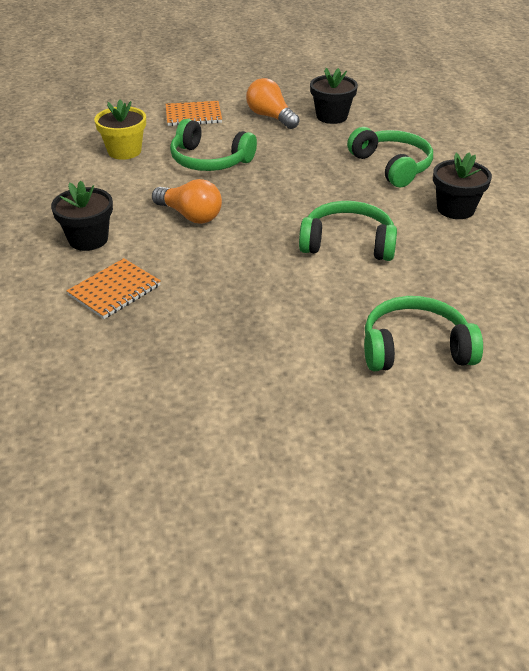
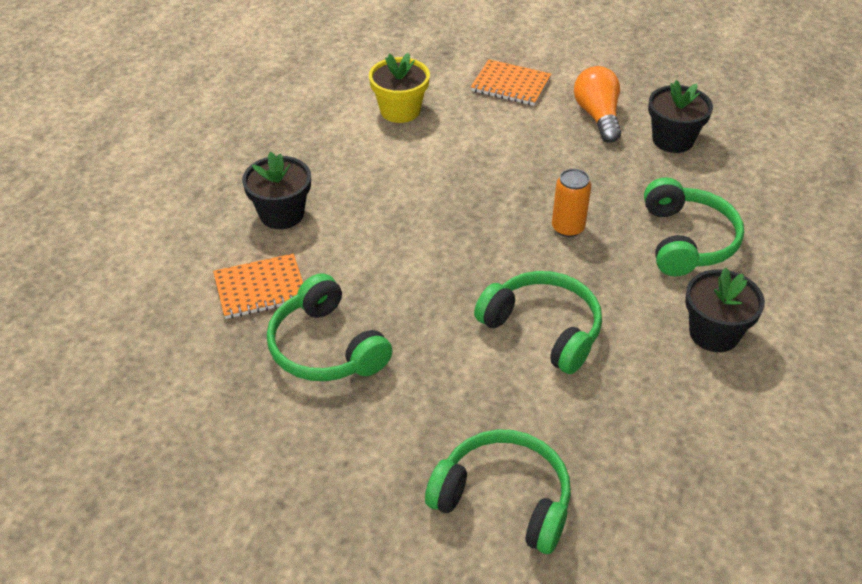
camera: 30 degrees right, 5 degrees up
orange light bulb [152,179,222,224] -> none
green headphones [170,119,257,171] -> green headphones moved to [267,273,393,381]
none -> orange can [552,169,591,237]

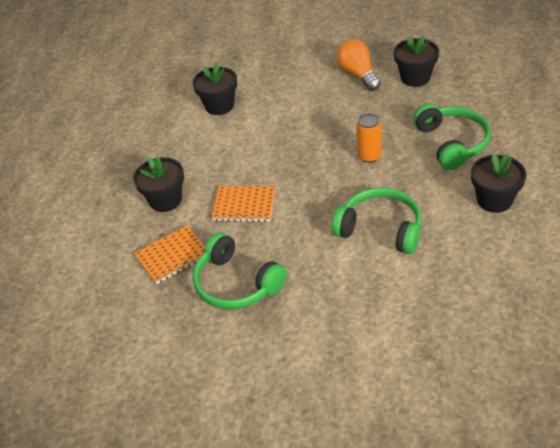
camera: 10 degrees left, 0 degrees up
yellow flower pot [369,53,430,123] -> black flower pot [192,63,237,115]
green headphones [425,429,571,554] -> none
orange notebook [471,59,551,106] -> orange notebook moved to [212,186,275,222]

